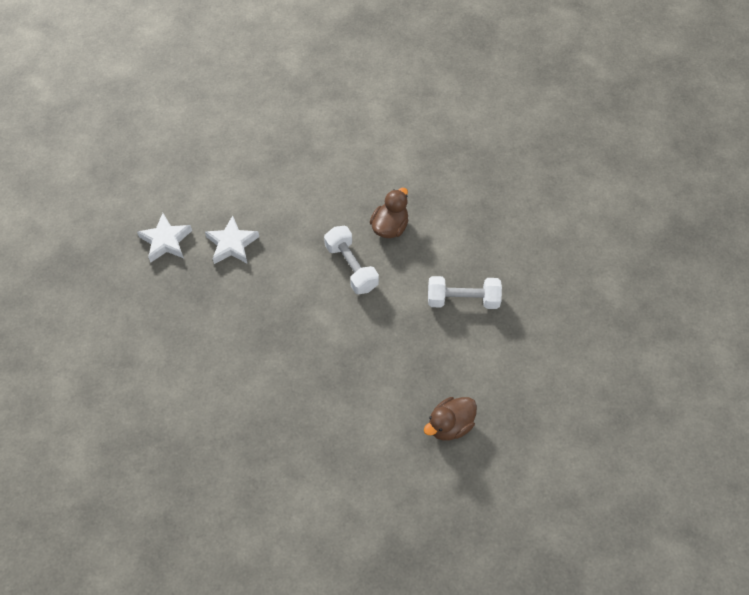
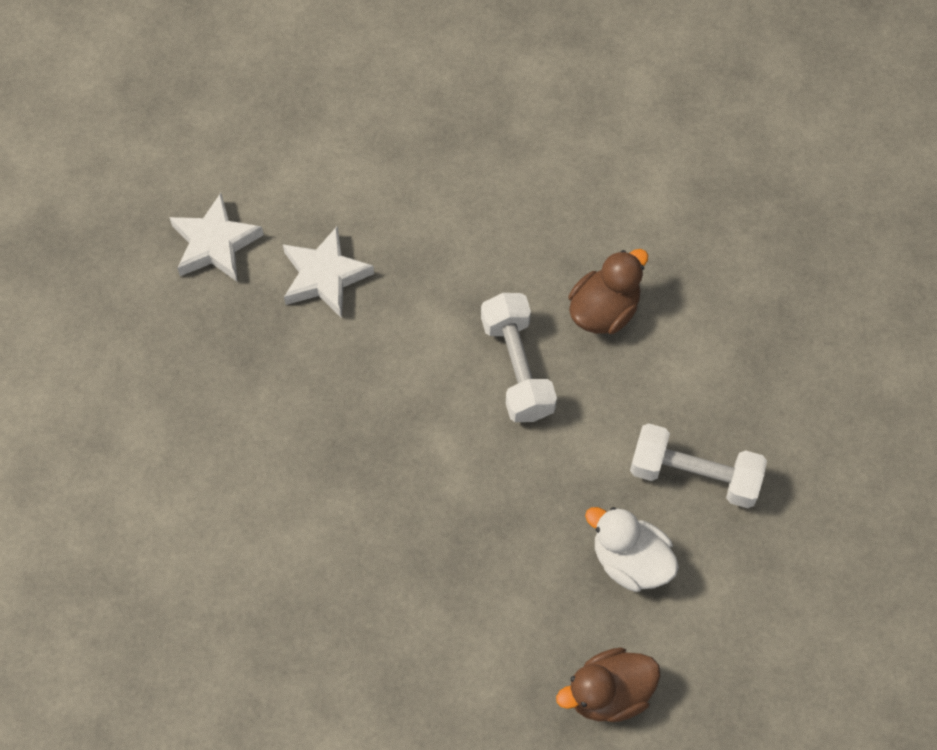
camera: 15 degrees right, 5 degrees up
none -> white duck [585,507,679,592]

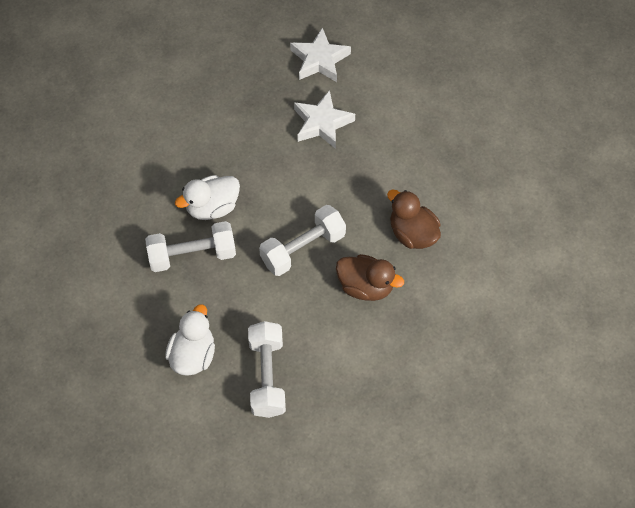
camera: 70 degrees right, 5 degrees down
brown duck [556,648,660,722] -> brown duck moved to [387,189,441,249]
none -> white dumbbell [145,221,236,272]
none -> white duck [175,175,240,220]

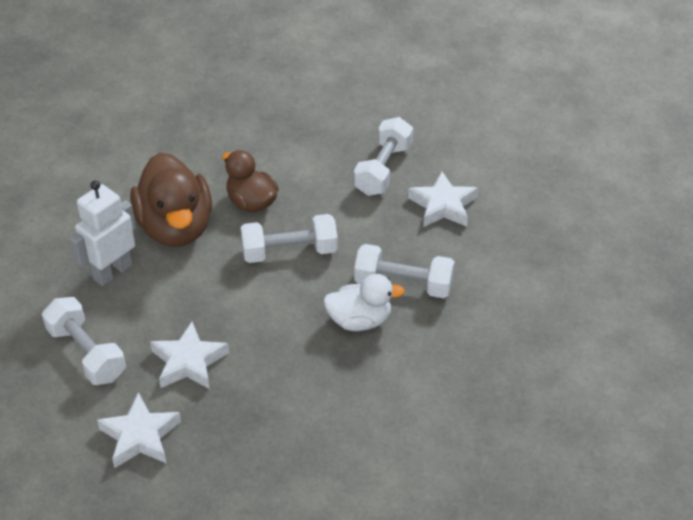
camera: 155 degrees left, 15 degrees down
white duck [165,304,215,376] -> white star [408,171,478,227]
brown duck [387,189,441,249] -> brown duck [130,152,212,247], size x1.64
none -> white dumbbell [42,297,126,385]
none -> white robot [69,180,136,286]

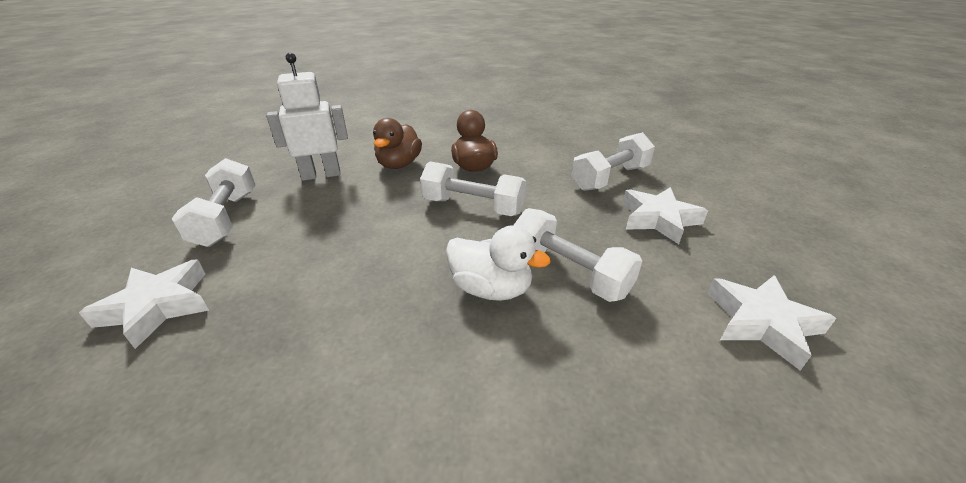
camera: 30 degrees right, 10 degrees down
brown duck [130,152,212,247] -> brown duck [373,118,422,169], size x0.61
white star [150,321,229,389] -> white star moved to [708,275,836,371]

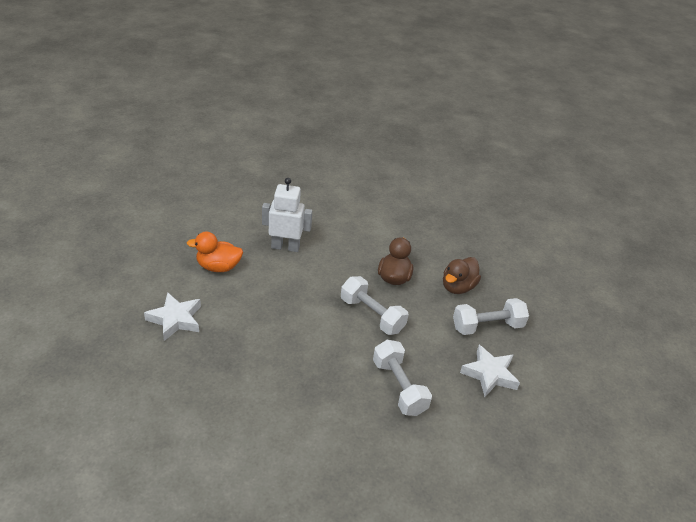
camera: 20 degrees right, 5 degrees up
white dumbbell [172,158,255,247] -> orange duck [187,232,243,272]
brown duck [373,118,422,169] -> brown duck moved to [443,257,481,294]
white duck [446,226,551,301] -> none
white star [708,275,836,371] -> none

